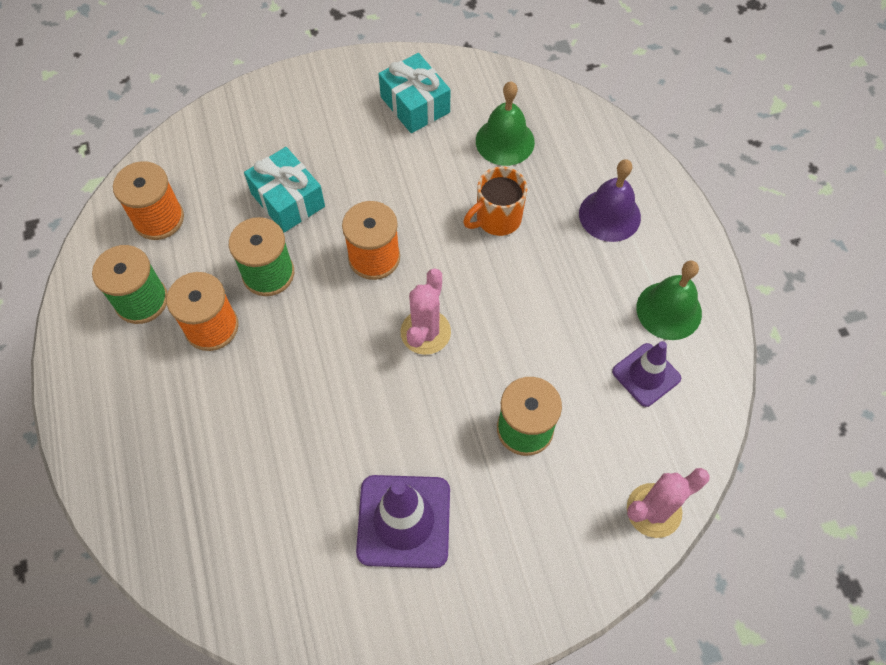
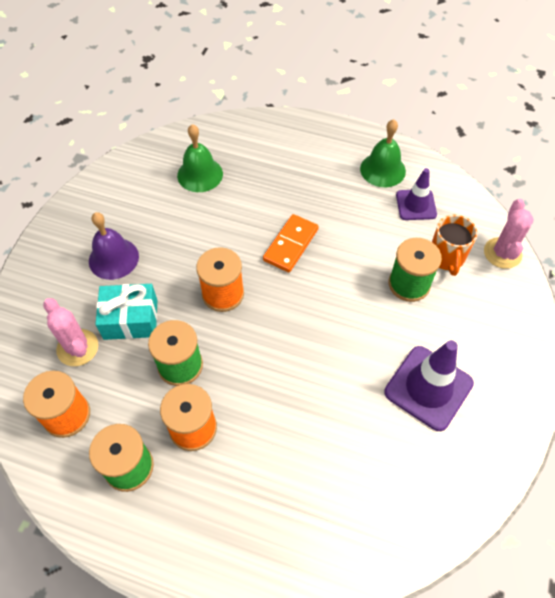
camera: 55 degrees left, 5 degrees down
turquoise gift [379,53,450,133] -> none
pink cactus [400,268,451,355] -> pink cactus moved to [43,298,98,366]
orange mug [463,167,527,236] -> orange mug moved to [432,215,478,276]
purple bell [579,159,641,242] -> purple bell moved to [89,212,139,280]
none -> orange domino [263,214,319,272]

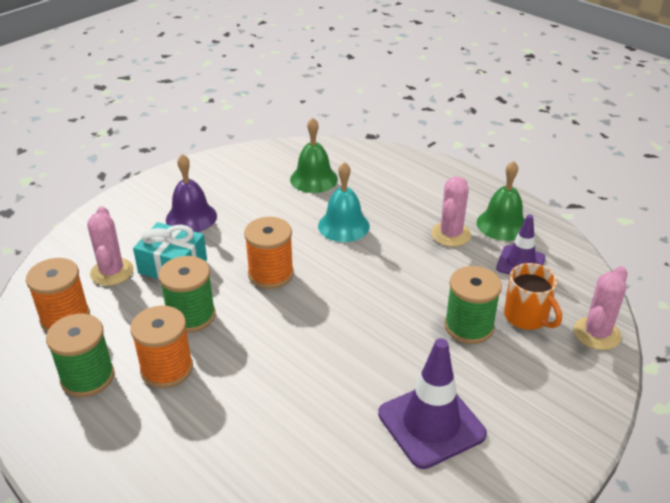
camera: 25 degrees right, 20 degrees down
orange domino [263,214,319,272] -> none
orange mug [432,215,478,276] -> orange mug turned 60 degrees counterclockwise [504,263,562,330]
none -> turquoise bell [318,162,370,242]
none -> pink cactus [431,177,471,247]

